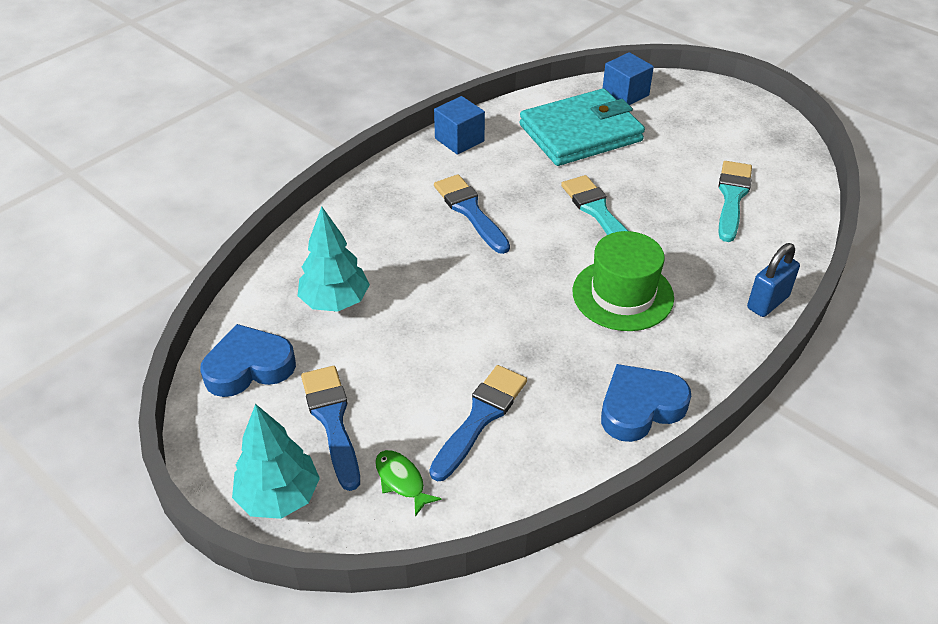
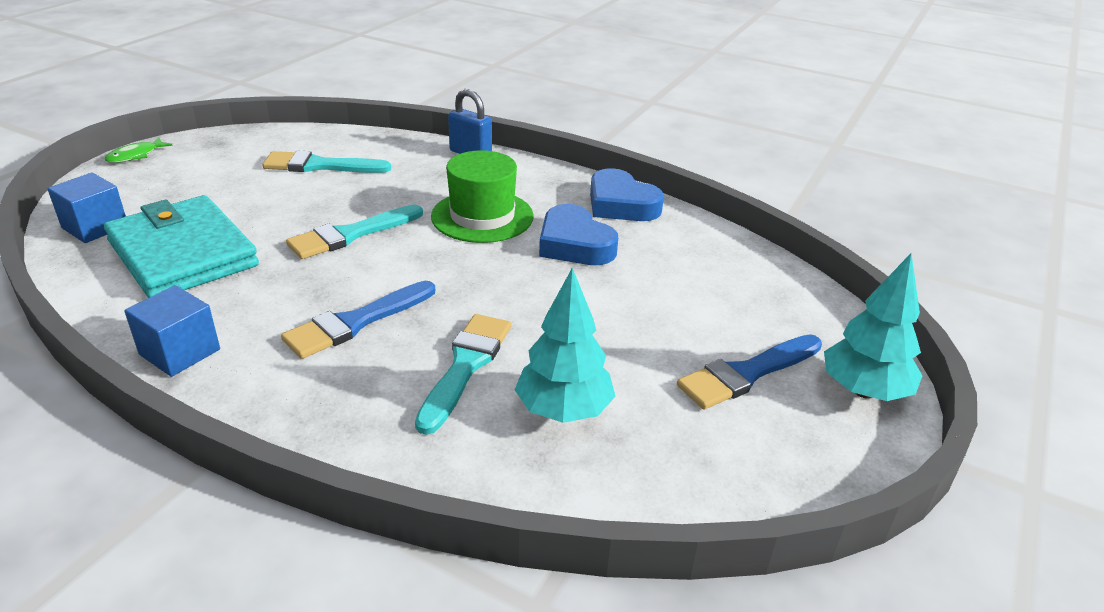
camera: 105 degrees left, 10 degrees down
blue heart [200,324,296,397] -> blue heart moved to [539,204,618,265]
green fish [375,450,442,517] -> green fish moved to [104,137,173,163]
blue brush [429,365,527,481] -> none
none -> turquoise brush [415,314,511,435]

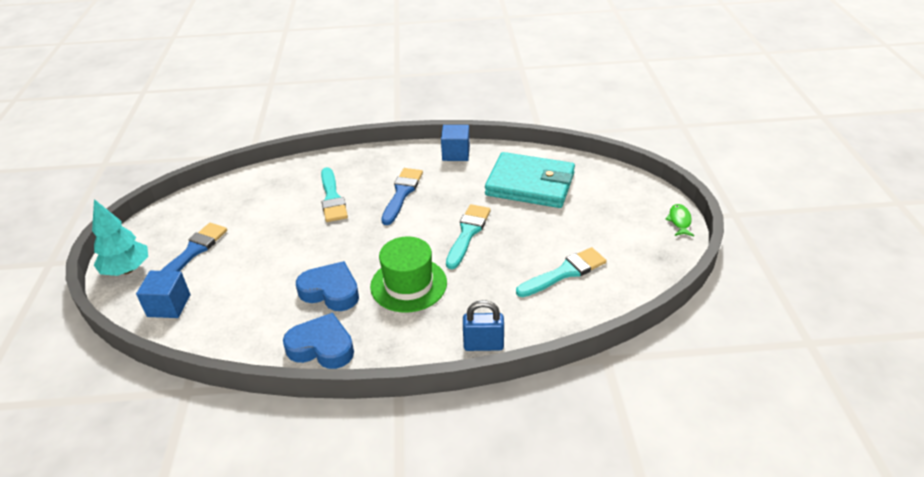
camera: 150 degrees right, 5 degrees up
blue cube [47,172,126,243] -> blue cube moved to [136,271,191,318]
turquoise tree [515,268,616,423] -> none

